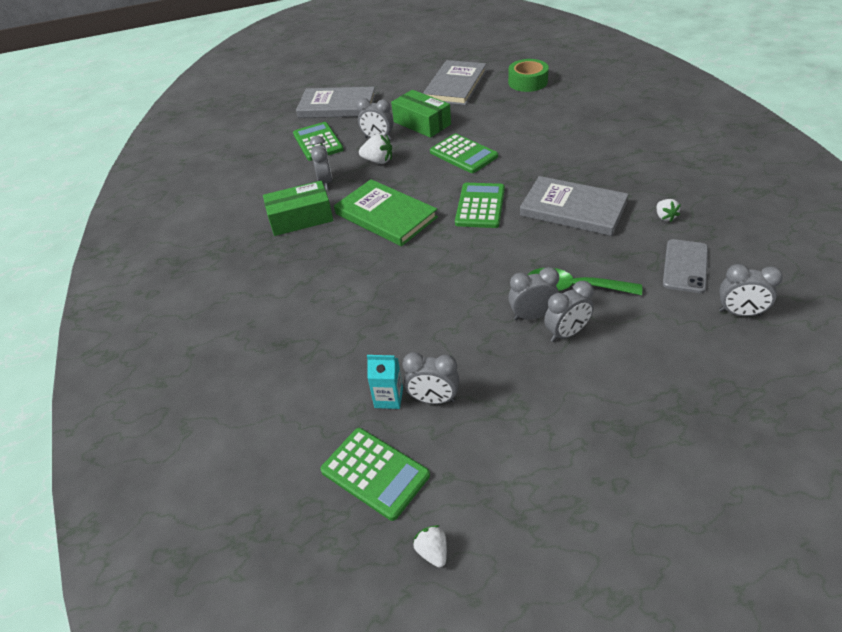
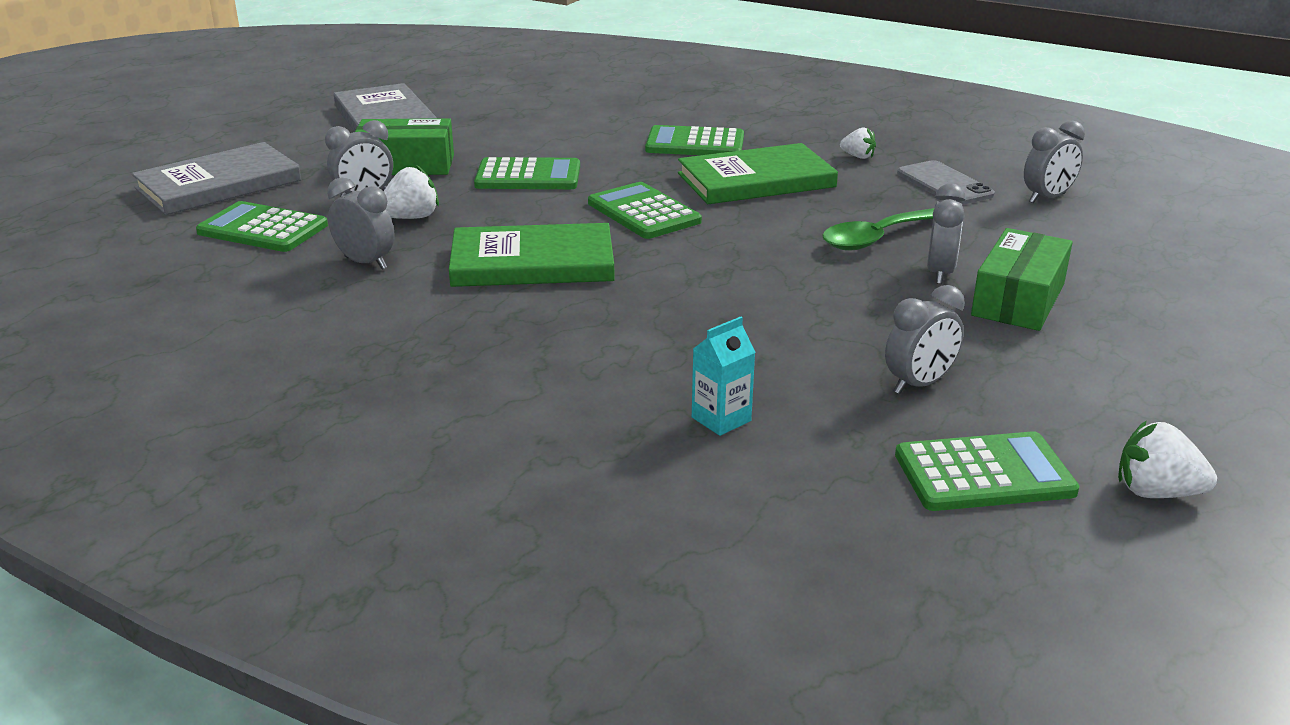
camera: 50 degrees left, 15 degrees down
green box [263,181,333,236] -> green box moved to [971,228,1073,331]
turquoise carton [367,355,403,409] -> turquoise carton moved to [692,317,755,436]
white strawberry [413,525,447,568] -> white strawberry [1118,420,1217,498], size x1.52
green tape [508,59,549,92] -> none
grey clock [508,267,559,320] -> none
grey book [520,176,629,236] -> green book [678,143,838,204]
none -> green calculator [645,125,744,155]

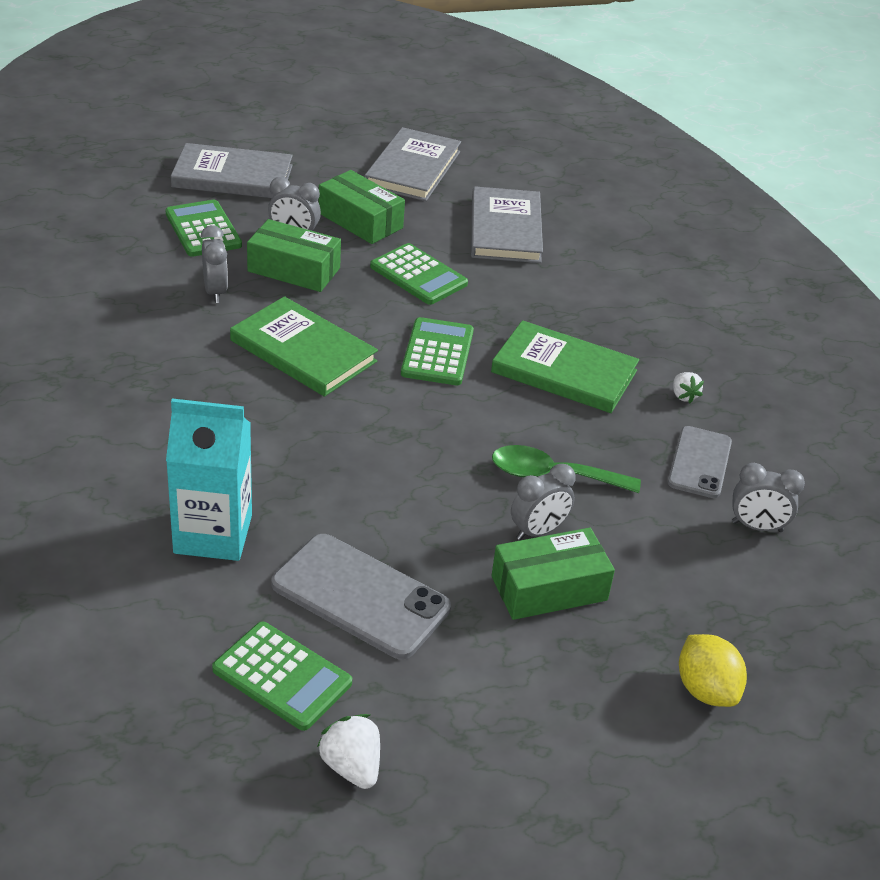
camera: 40 degrees right, 10 degrees up
white strawberry [383,165,439,219] -> green box [247,219,341,292]
green calculator [645,125,744,155] -> none
turquoise carton [692,317,755,436] -> turquoise carton [166,398,252,561], size x2.04
grey clock [885,285,965,394] -> grey phone [271,534,451,659]
none -> grey book [471,186,543,263]
none -> yellow lemon [679,634,747,707]

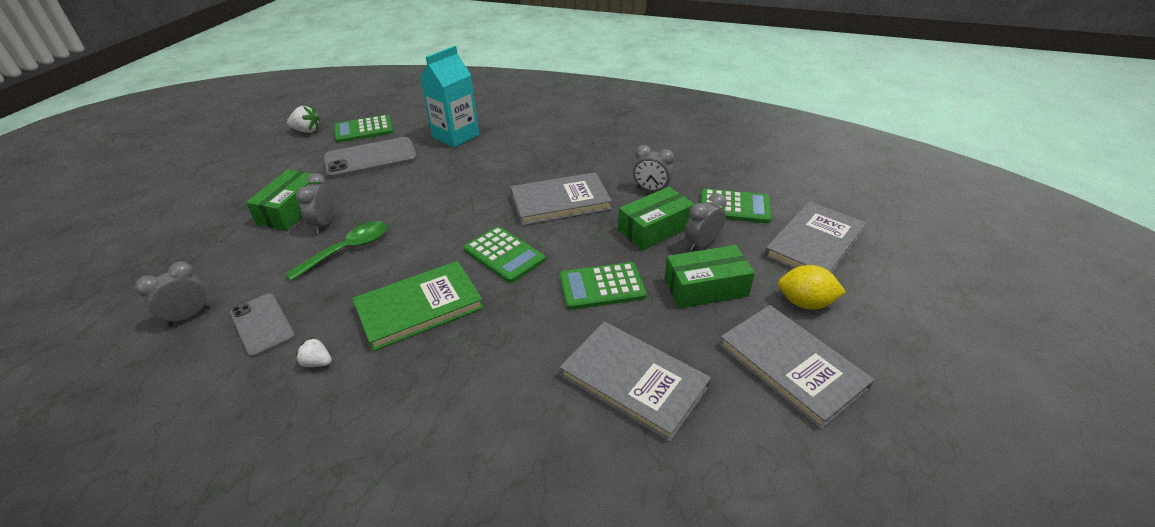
camera: 130 degrees right, 0 degrees up
green book [230,296,378,397] -> grey book [511,172,612,226]
yellow lemon [679,634,747,707] -> yellow lemon moved to [778,265,846,310]

